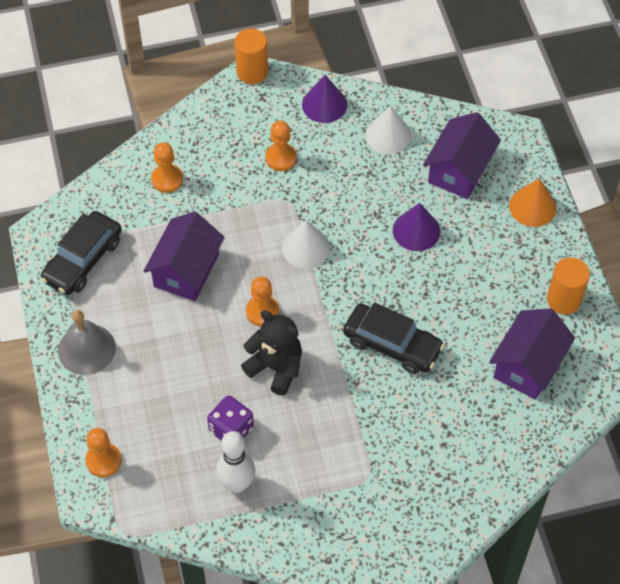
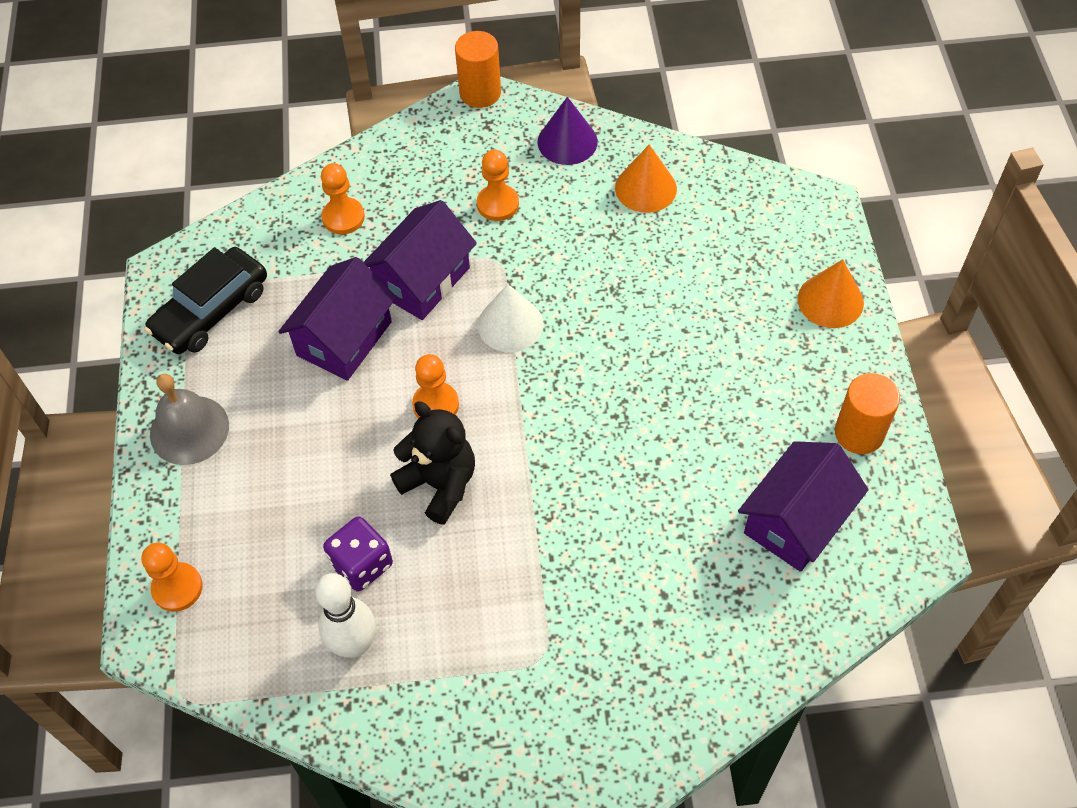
camera: 10 degrees right, 0 degrees up
black car [343,302,445,374] -> none
white cone [365,106,411,154] -> orange cone [615,144,677,213]
purple cone [393,203,440,251] -> none
purple house [423,112,501,199] -> purple house moved to [363,200,477,320]

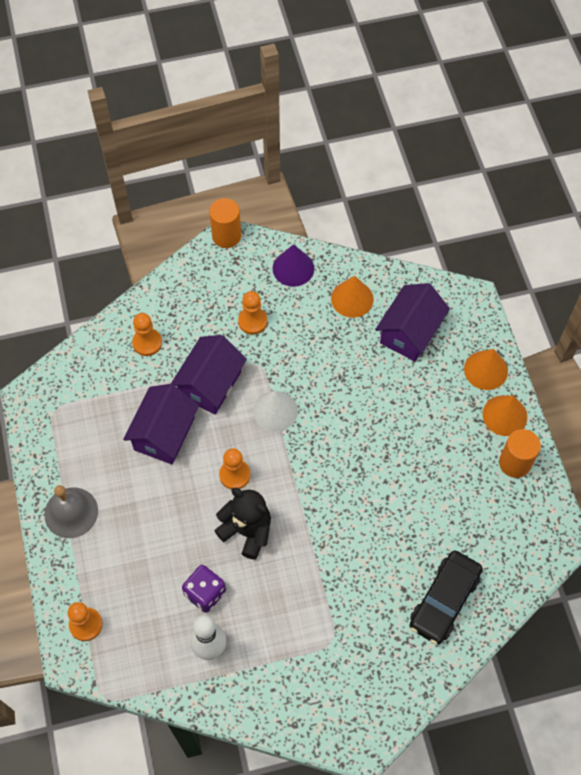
camera: 10 degrees left, 5 degrees up
black car [144,247,267,354] -> black car moved to [409,550,483,645]
purple house [738,441,869,572] -> purple house moved to [375,283,450,361]
none -> orange cone [482,395,527,436]

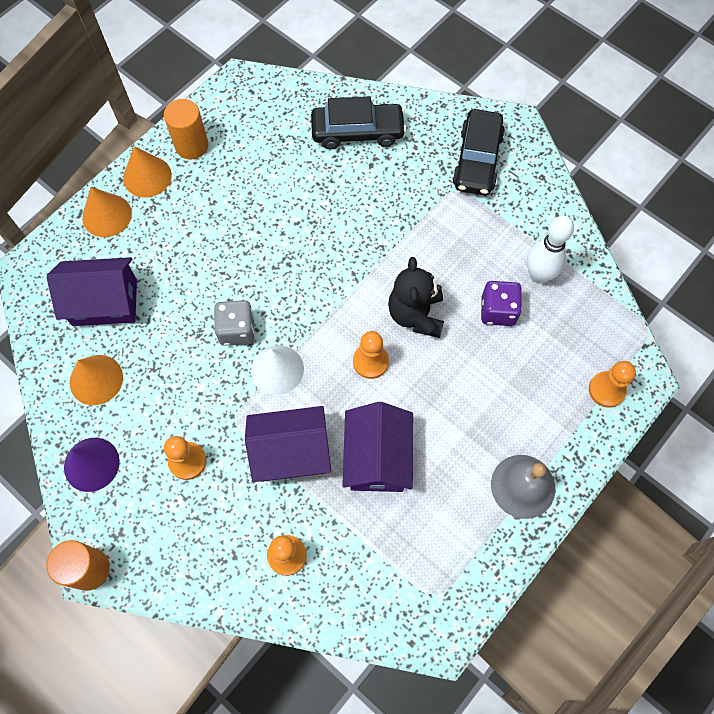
camera: 125 degrees left, 5 degrees up
purple house [123,384,199,464] -> purple house turned 75 degrees counterclockwise [342,402,413,492]
none -> grey dice [214,300,255,346]
none -> black car [452,109,505,195]

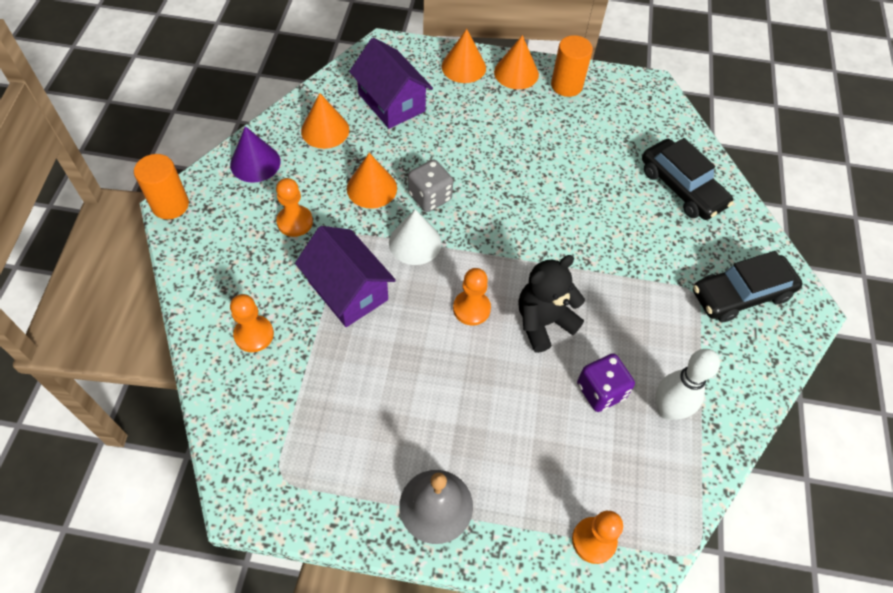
camera: 55 degrees right, 10 degrees down
purple house [342,402,413,492] -> none
none -> orange cone [347,153,397,209]

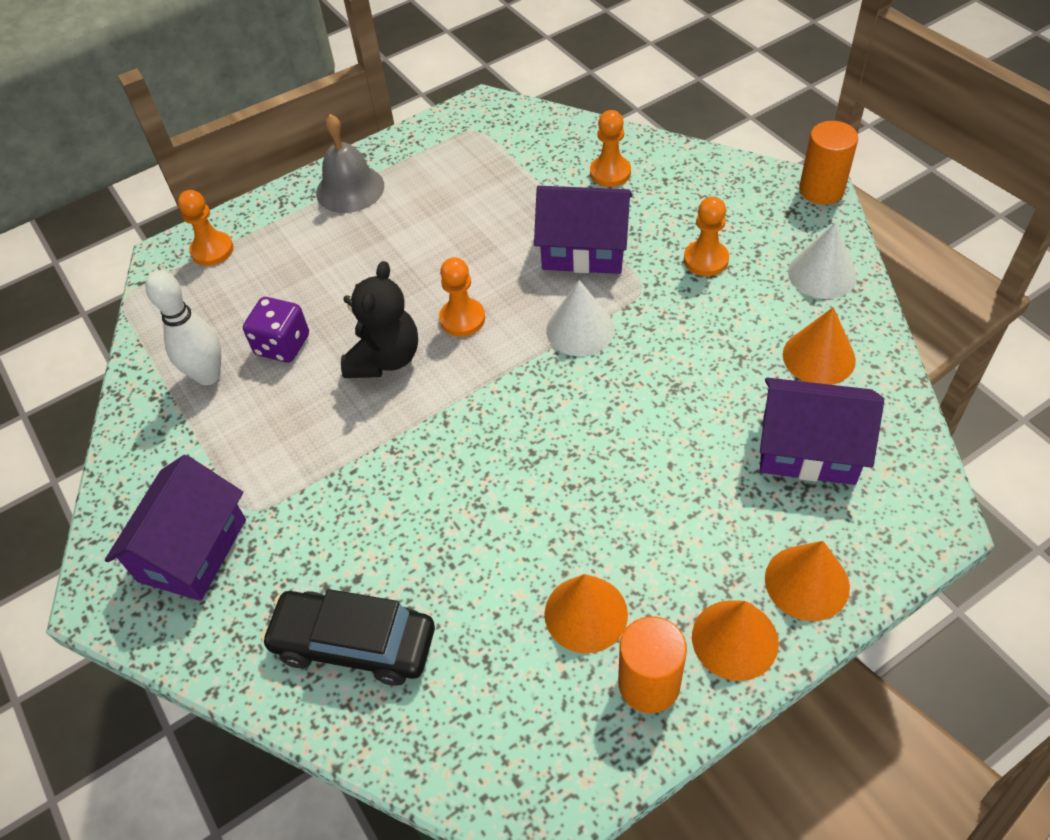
camera: 145 degrees right, 5 degrees down
purple cone [230,126,280,183] -> white cone [788,222,857,299]
orange cone [347,153,397,209] -> orange cone moved to [545,574,628,654]
grey dice [408,159,453,212] -> none
black car [693,251,803,322] -> purple house [105,455,246,601]

